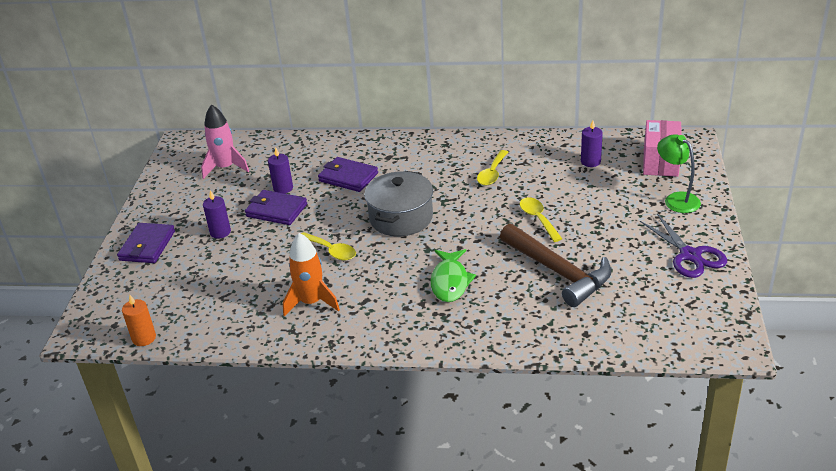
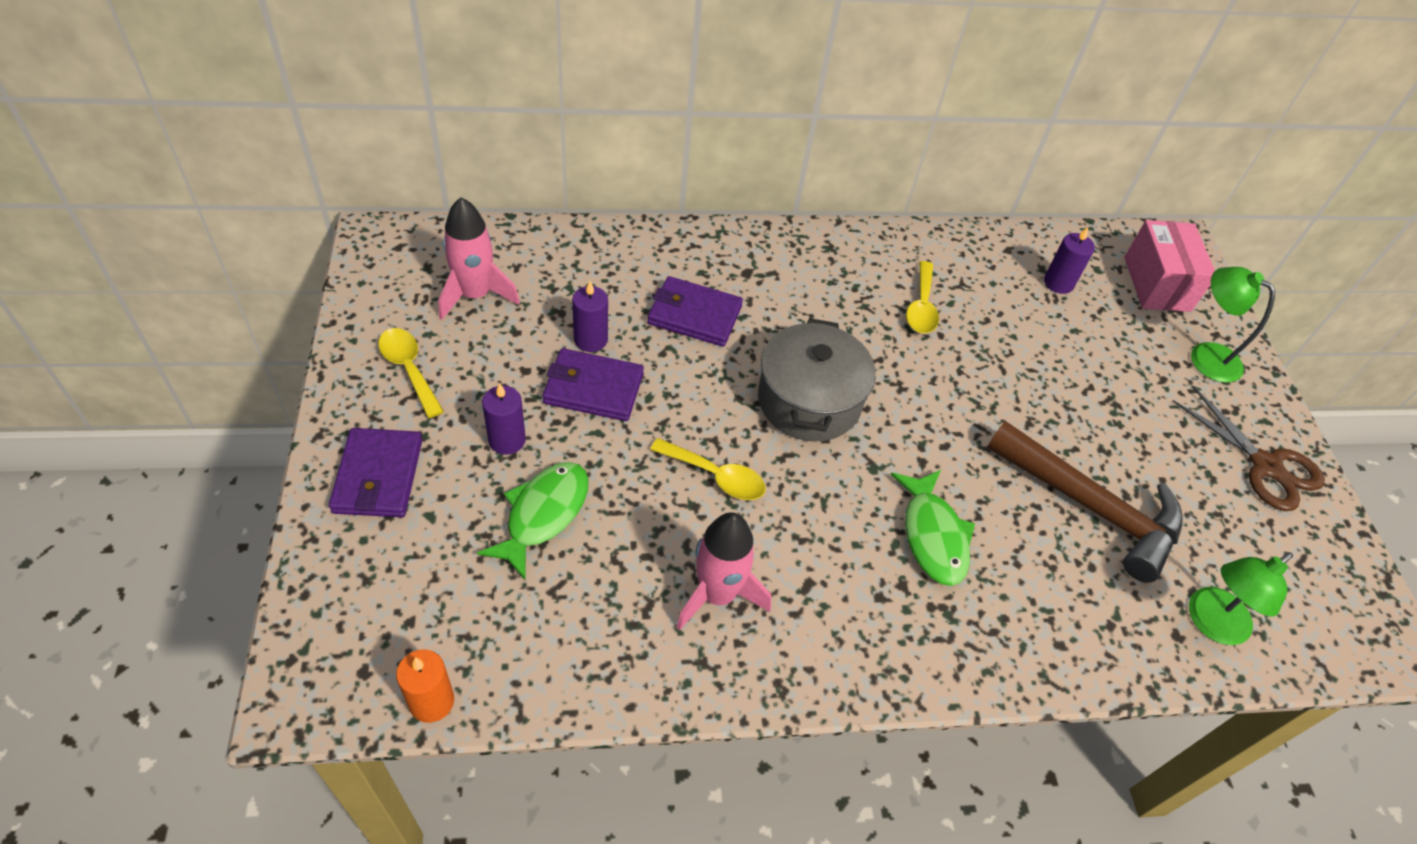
camera: 20 degrees left, 15 degrees up
orange rocket [283,233,340,317] -> pink rocket [676,512,771,631]
yellow spoon [520,197,562,242] -> yellow spoon moved to [378,328,444,418]
purple scissors [640,213,727,278] -> brown scissors [1173,386,1325,511]
none -> green fish [477,462,589,580]
none -> green lamp [1189,552,1293,645]

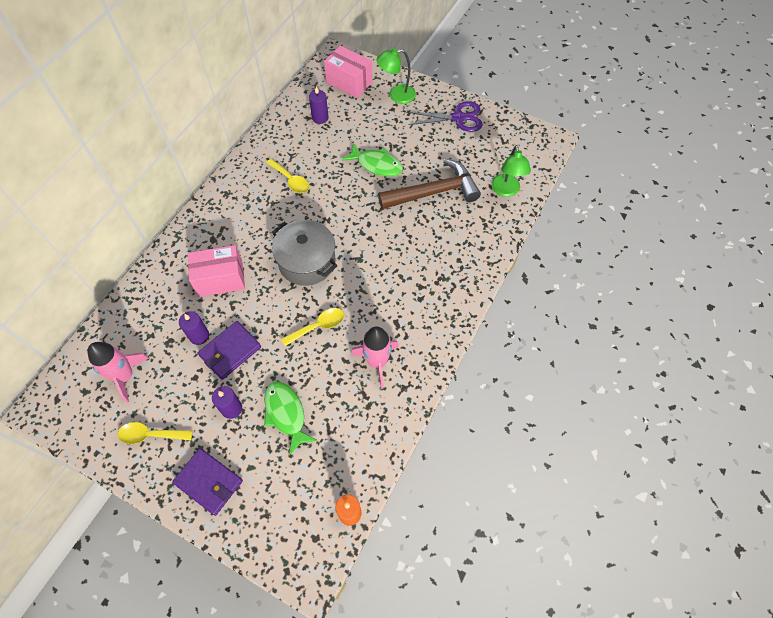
camera: 50 degrees left, 10 degrees up
purple wallet [647,276,743,347] -> pink box [188,245,245,297]
green fish [891,470,975,586] -> green fish moved to [342,143,403,177]
brown scissors [1173,386,1325,511] -> purple scissors [408,101,483,132]

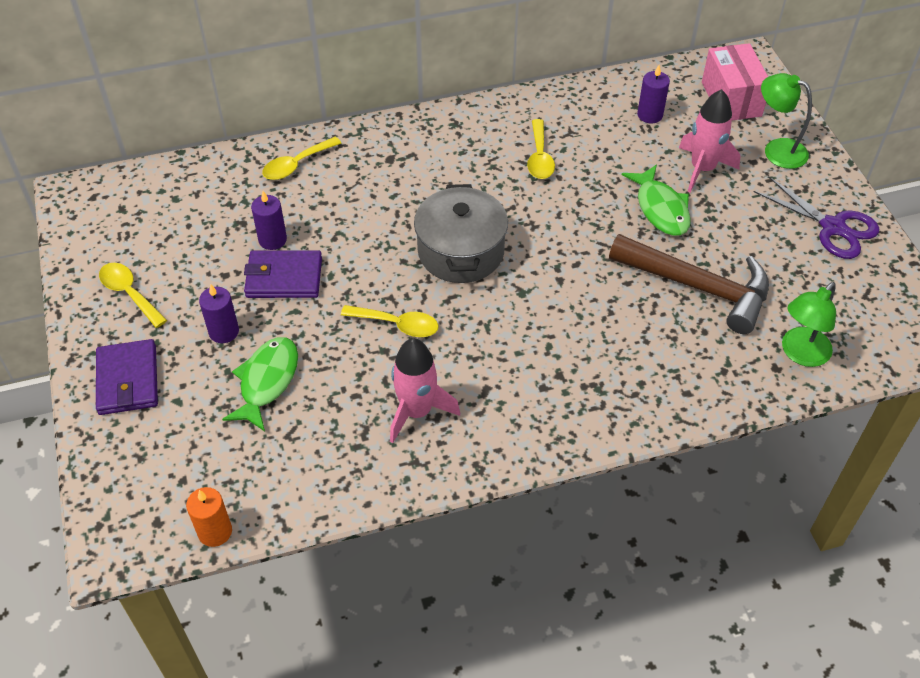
camera: 45 degrees right, 10 degrees down
pink rocket [88,342,149,403] -> pink rocket moved to [679,89,740,193]
pink box [188,245,245,297] -> none
none -> yellow spoon [262,137,341,180]

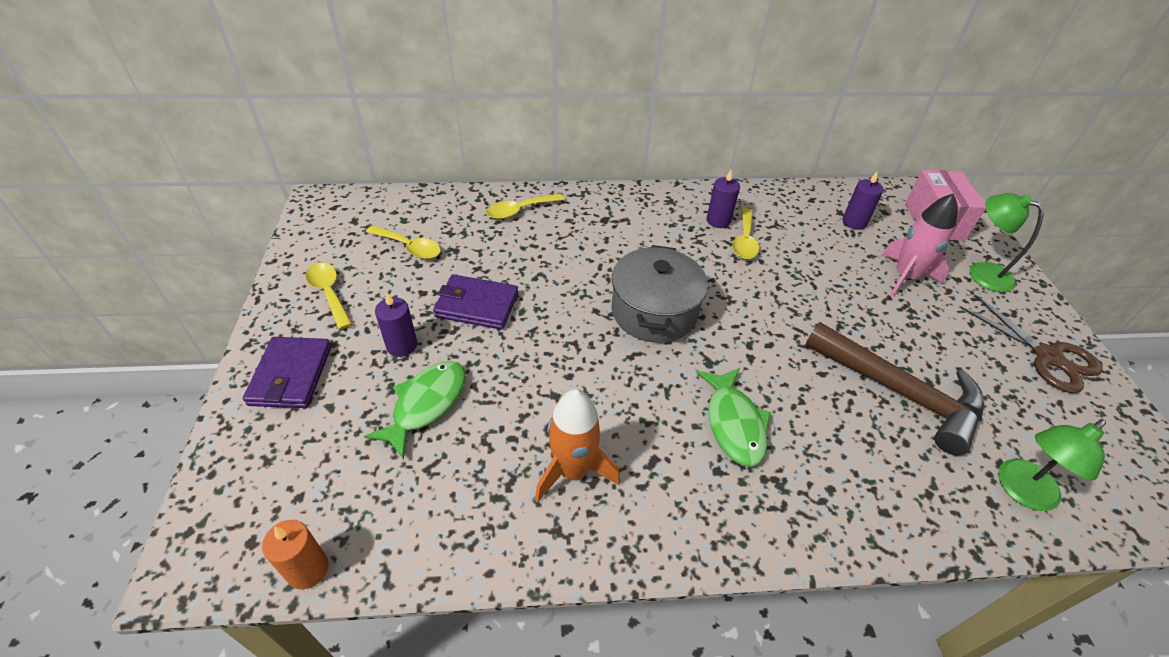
camera: 10 degrees right, 5 degrees down
purple candle [251,191,287,250] -> purple candle moved to [707,170,740,228]
yellow spoon [341,305,439,337] -> yellow spoon moved to [366,225,441,259]
pink rocket [390,338,460,443] -> orange rocket [535,389,620,502]
green fish [622,164,691,236] -> green fish moved to [696,368,771,467]
purple scissors [753,176,879,259] -> brown scissors [959,294,1103,393]

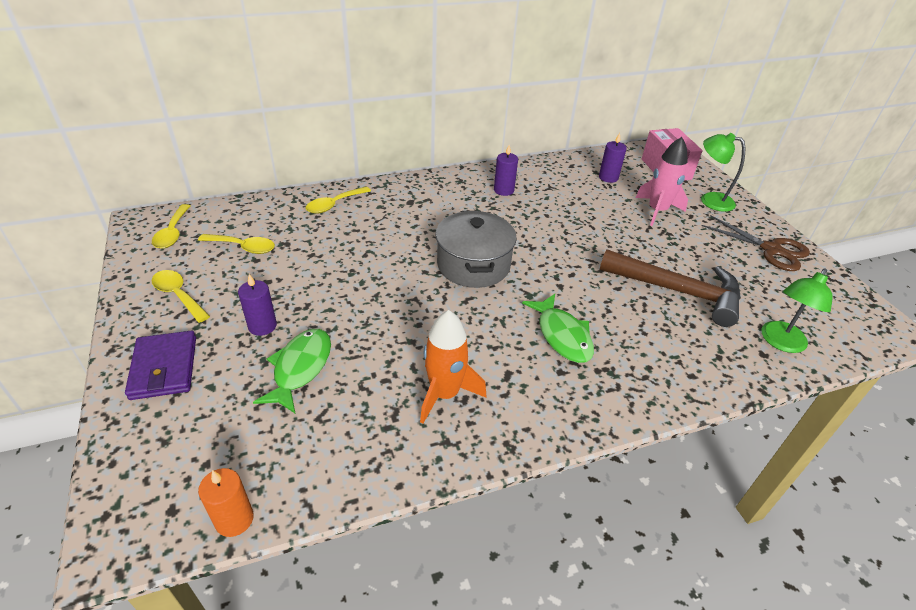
camera: 15 degrees left, 5 degrees down
purple wallet [433,274,518,330] -> none
yellow spoon [732,208,759,259] -> yellow spoon moved to [152,204,190,249]

